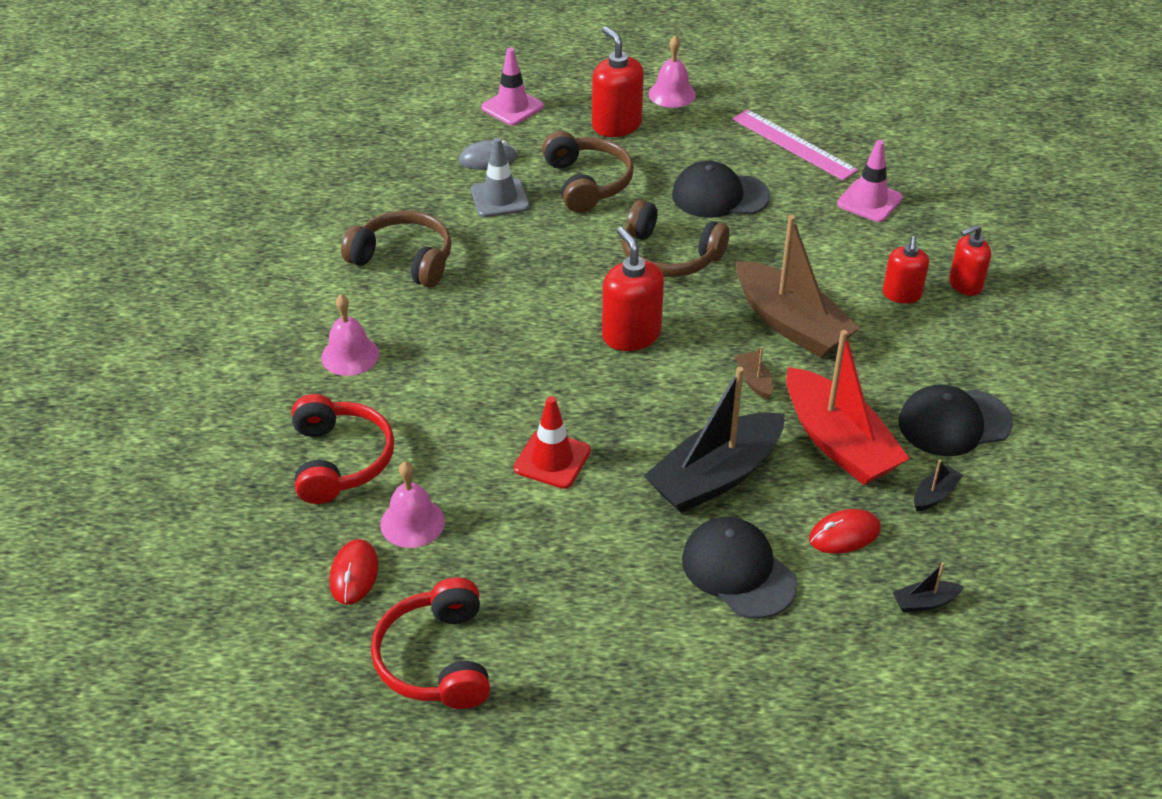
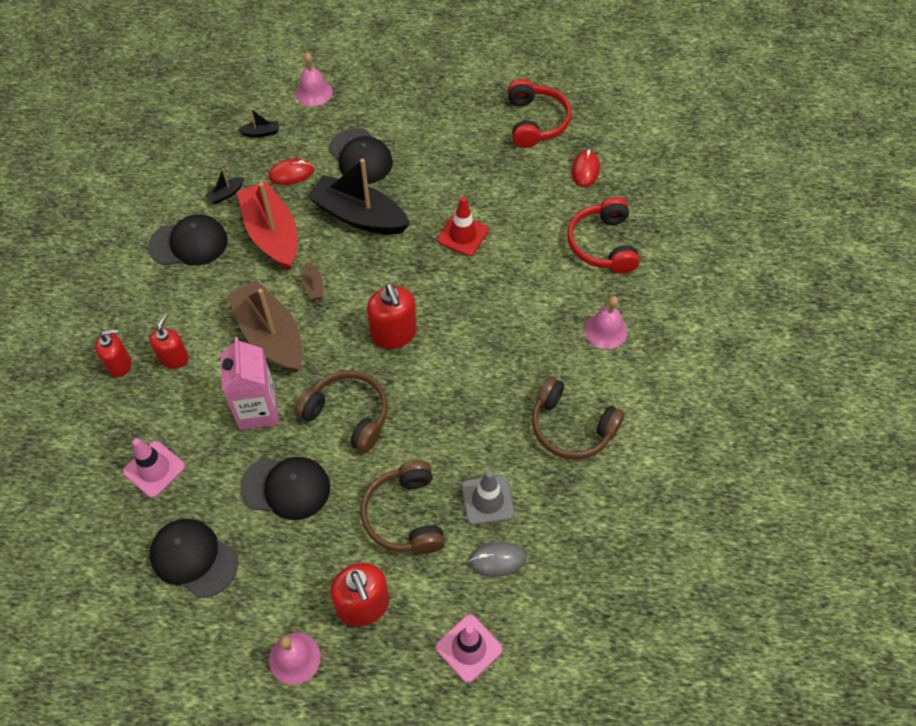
camera: 175 degrees left, 15 degrees up
pink bell [380,461,445,548] -> pink bell moved to [295,53,333,106]
black boat [644,367,785,513] -> black boat turned 120 degrees counterclockwise [307,159,410,235]
pink ruler [732,109,858,180] -> black cap [150,519,238,598]
none -> pink carton [220,337,279,430]

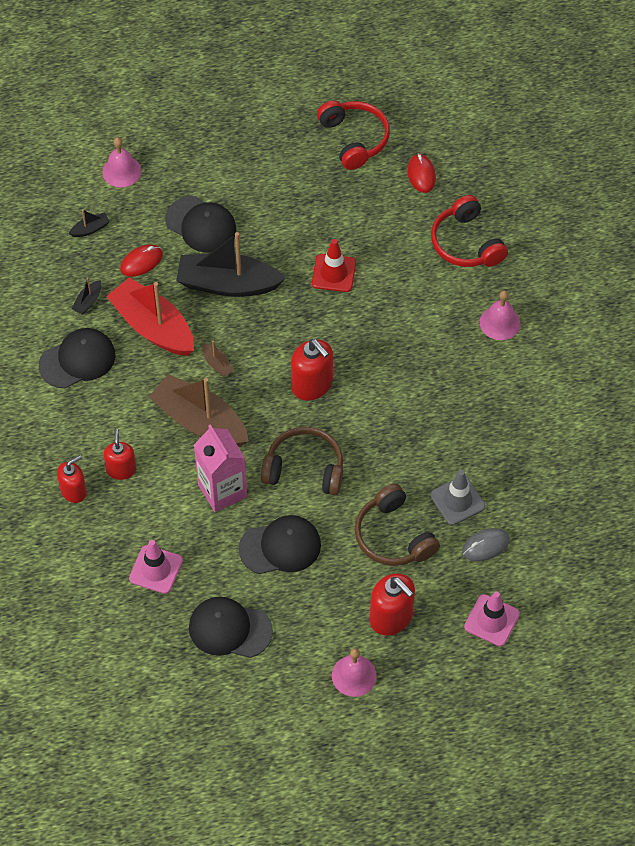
camera: 20 degrees left, 0 degrees up
brown headphones [532,377,625,460] -> none

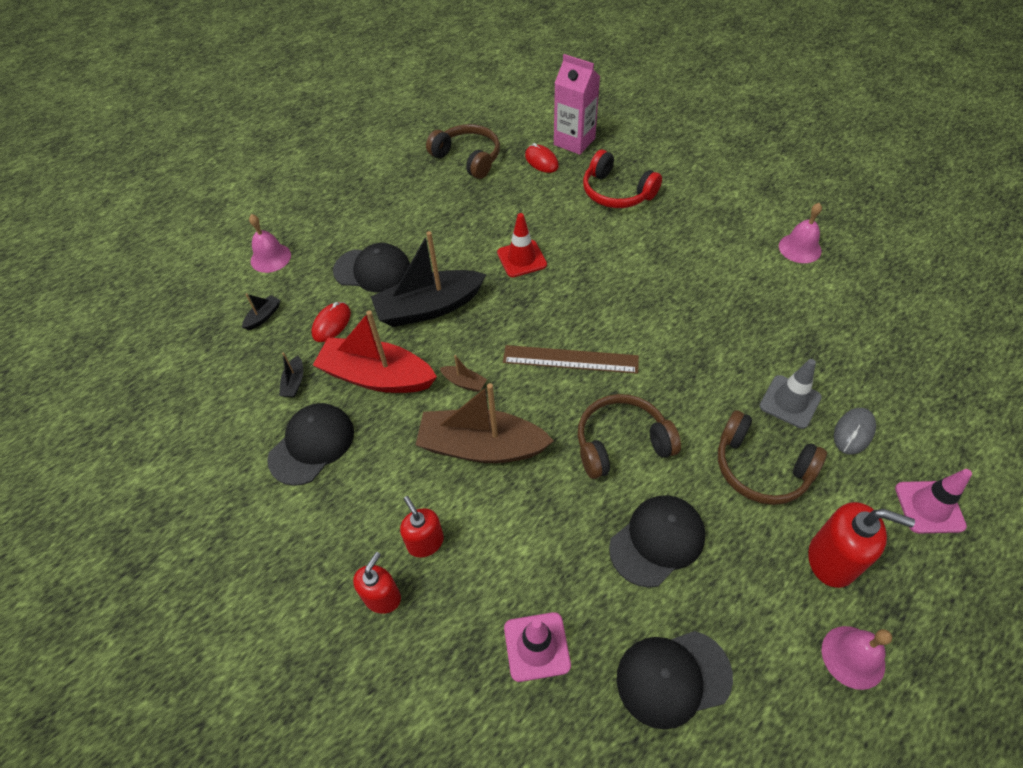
camera: 25 degrees left, 5 degrees down
pink carton [194,424,247,512] -> pink carton moved to [554,54,600,155]
red soap dispenser [291,339,333,401] -> brown ruler [503,345,639,374]
red headphones [317,100,390,170] -> brown headphones [426,124,500,179]
pink bell [480,290,521,340] -> pink bell moved to [779,203,822,263]

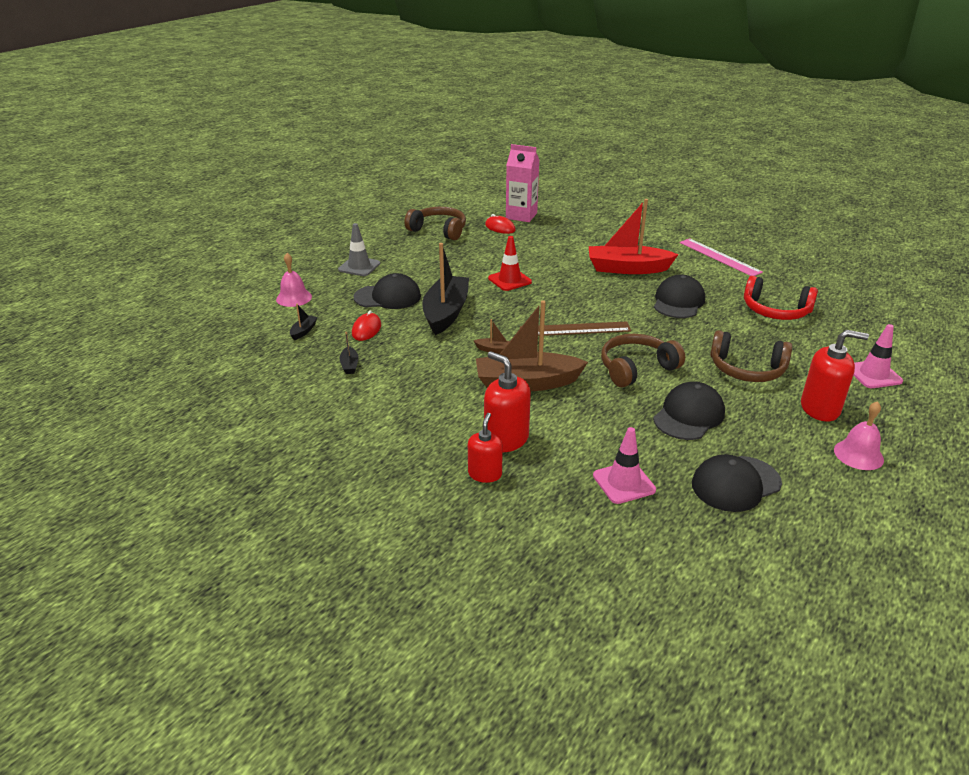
camera: 15 degrees left, 20 degrees down
black cap [267,403,354,486] -> black cap moved to [654,274,705,318]
red boat [313,310,437,393] -> red boat moved to [589,199,678,274]
black boat [371,231,486,327] -> black boat turned 135 degrees clockwise [422,243,469,335]
red soap dispenser [400,496,444,557] -> red soap dispenser [484,351,531,452], size x1.52
red headphones [583,150,662,208] -> red headphones moved to [744,276,818,320]
grey traffic cone [759,359,822,429] -> grey traffic cone moved to [338,223,380,276]
pink bell [779,203,822,263] -> pink ruler [679,238,763,276]
grey mouse [834,408,876,455] -> none

